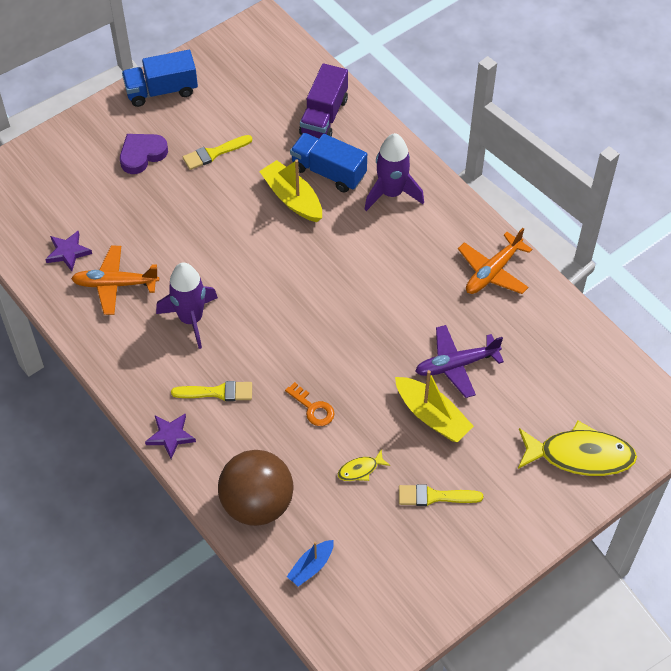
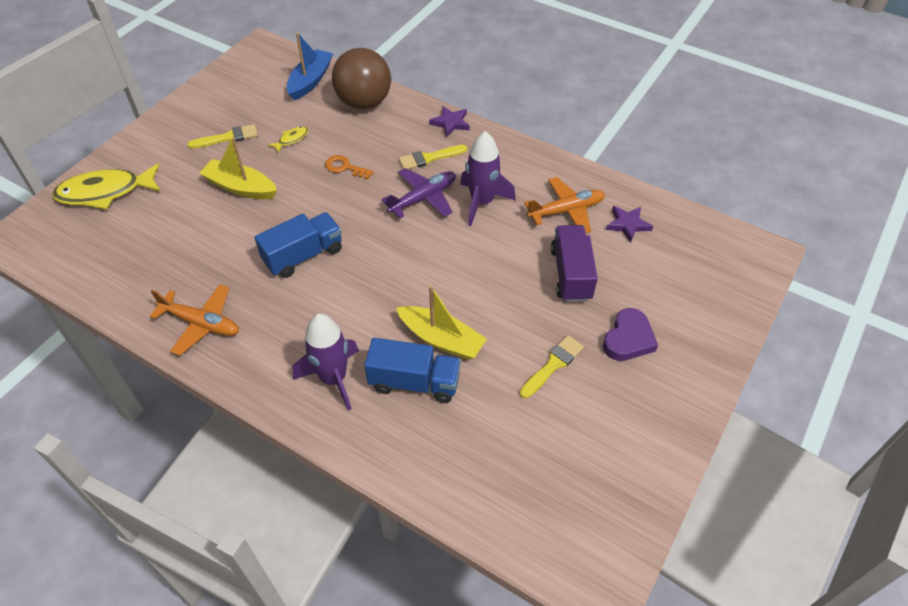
camera: 160 degrees right, 5 degrees down
blue truck [122,50,198,107] -> blue truck moved to [254,212,342,278]
blue boat [287,540,334,587] -> blue boat [287,32,333,101], size x1.65
purple truck [299,63,348,139] -> purple truck moved to [551,225,598,302]
purple plane [415,325,504,398] -> purple plane moved to [381,168,456,218]
orange plane [458,228,532,294] -> orange plane turned 90 degrees clockwise [150,284,239,356]

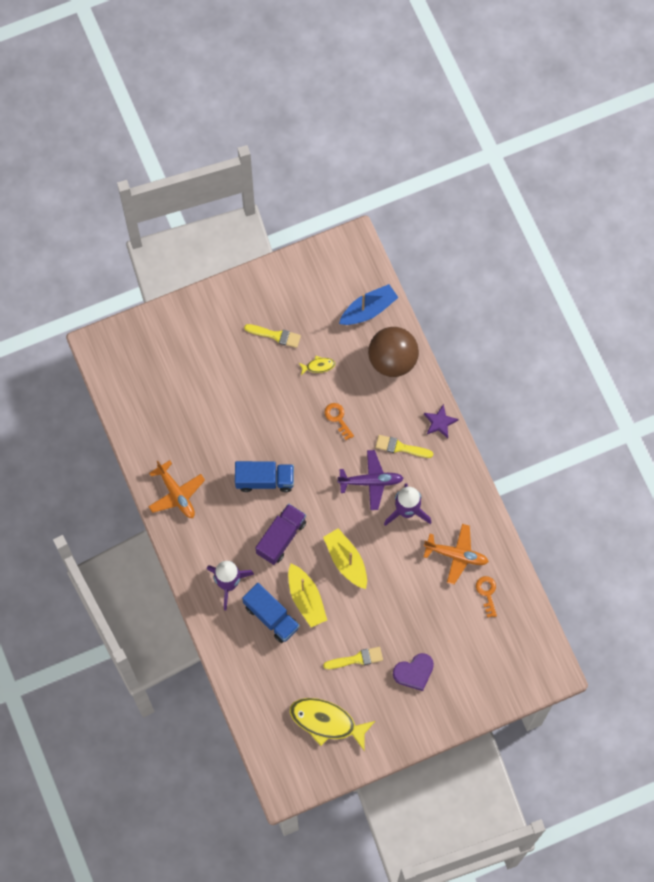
camera: 35 degrees right, 20 degrees up
yellow fish [52,163,161,210] -> yellow fish moved to [290,698,375,751]
yellow boat [200,137,277,199] -> yellow boat moved to [323,528,367,589]
purple truck [551,225,598,302] -> purple truck moved to [256,504,306,565]
purple star [606,206,653,243] -> orange key [476,576,497,618]

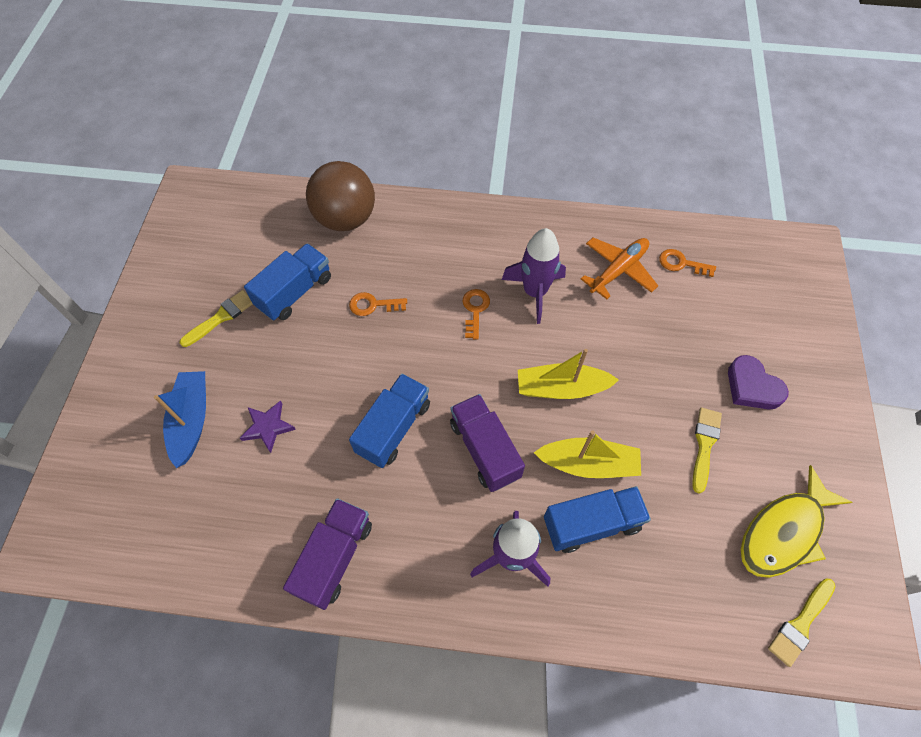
camera: 60 degrees left, 10 degrees down
orange plane [148,460,205,518] -> purple truck [283,498,372,610]
yellow fish [299,356,335,375] -> blue truck [244,243,331,320]
purple plane [338,450,404,510] -> orange key [463,289,490,340]
blue boat [339,284,399,325] -> blue boat moved to [154,371,206,468]
yellow brush [375,435,433,458] -> yellow brush moved to [768,578,836,667]
purple heart [393,653,434,691] -> purple heart turned 135 degrees clockwise [728,355,789,409]
purple star [424,404,458,438] -> purple star moved to [240,400,296,453]

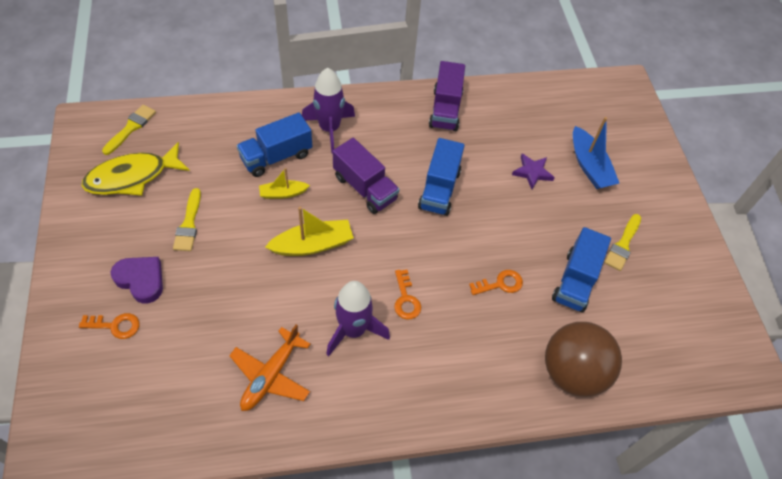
camera: 160 degrees right, 5 degrees down
yellow boat [534,430,641,478] -> yellow boat [259,168,310,199], size x0.60
orange key [659,249,716,277] -> orange key moved to [79,313,139,339]
yellow fish [741,465,853,578] -> yellow fish turned 150 degrees counterclockwise [82,142,190,196]

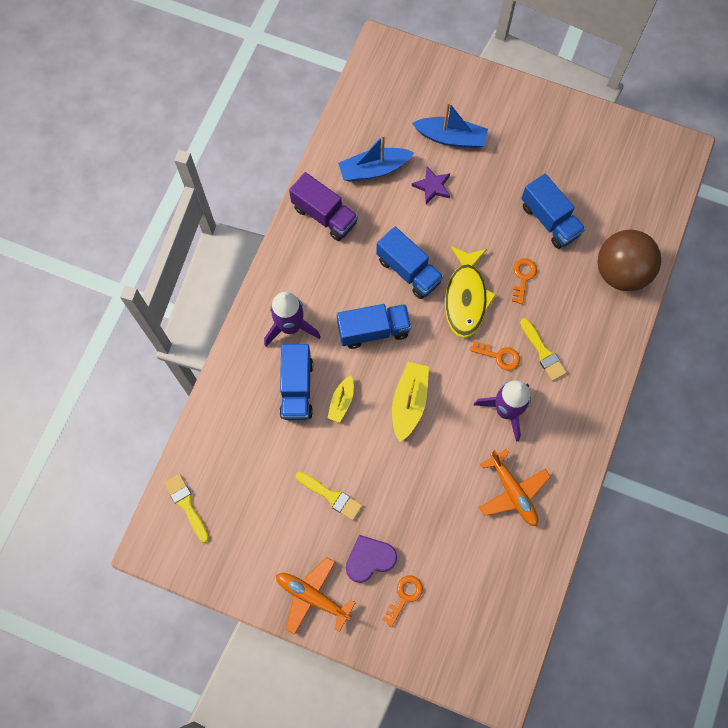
camera: 55 degrees left, 15 degrees up
yellow fish [82,142,190,196] -> yellow fish moved to [445,246,497,338]
purple truck [333,138,399,214] -> blue truck [337,304,411,349]
yellow brush [604,214,641,271] -> yellow brush moved to [520,318,567,381]
none -> orange plane [276,557,356,635]
none -> blue boat [338,134,414,181]

